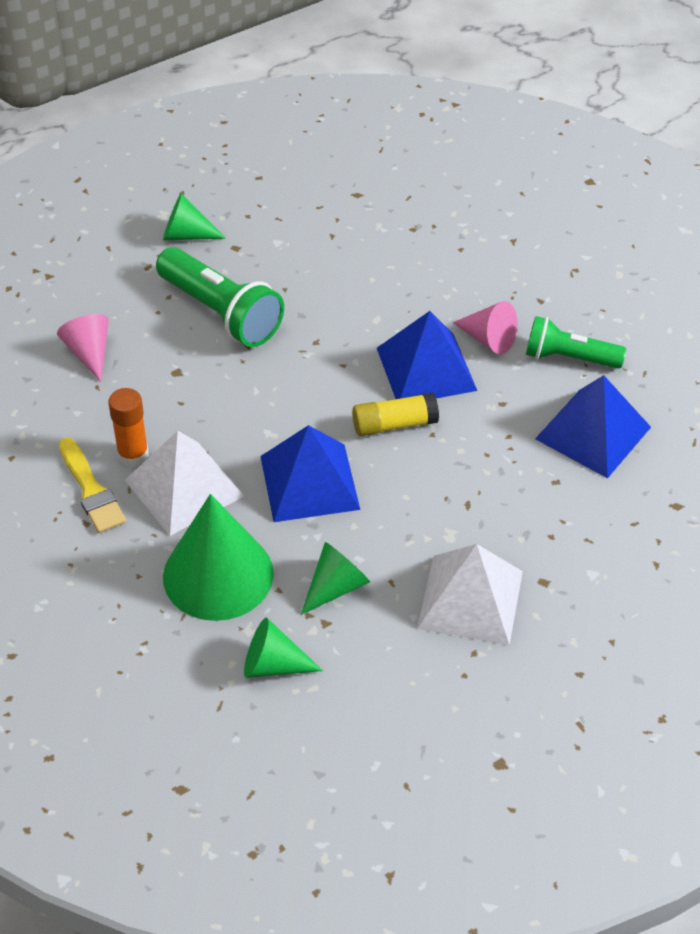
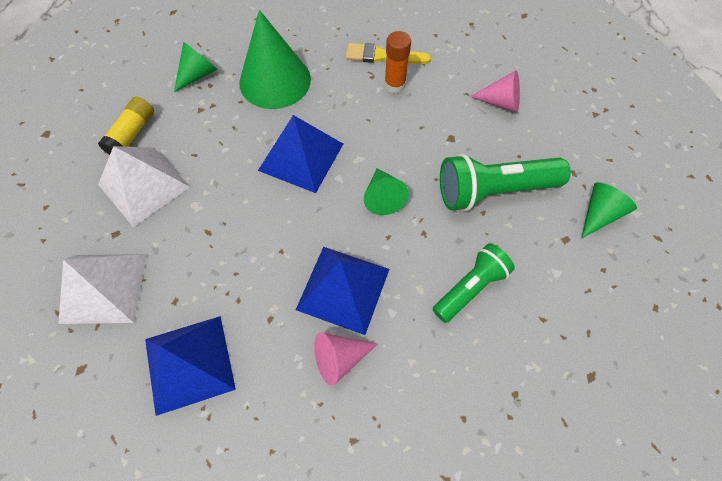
camera: 125 degrees right, 15 degrees up
white pyramid [125,431,244,536] -> white pyramid moved to [58,254,147,324]
green cone [301,542,370,615] -> green cone moved to [364,168,409,215]
yellow glue stick [352,392,439,436] -> yellow glue stick moved to [98,97,154,155]
green flashlight [526,316,626,369] -> green flashlight moved to [433,244,515,323]

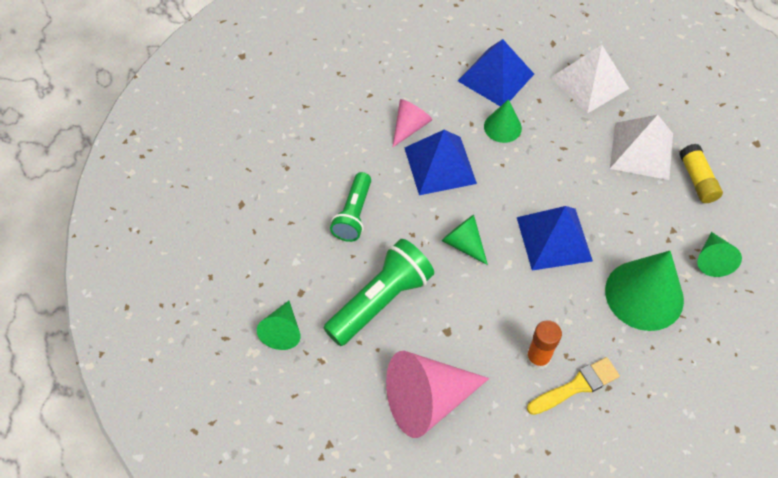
camera: 145 degrees right, 5 degrees down
pink cone [470,70,520,113] -> pink cone [386,351,489,438], size x1.85
none -> green cone [484,99,522,143]

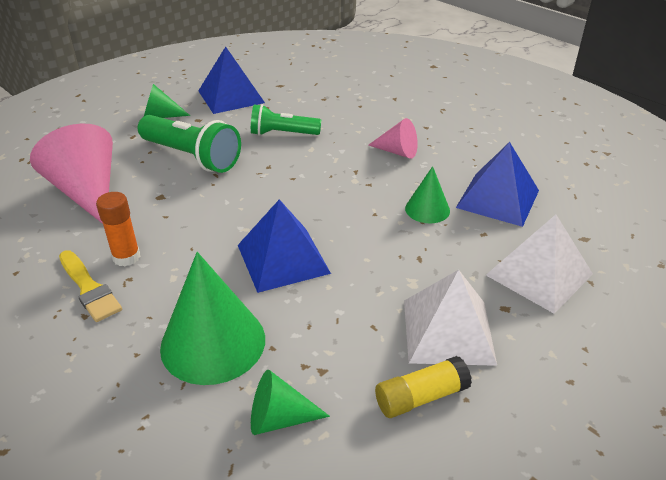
camera: 80 degrees right, 20 degrees down
blue pyramid [405,130,477,195] -> blue pyramid moved to [198,46,265,114]
green cone [441,215,488,265] -> none

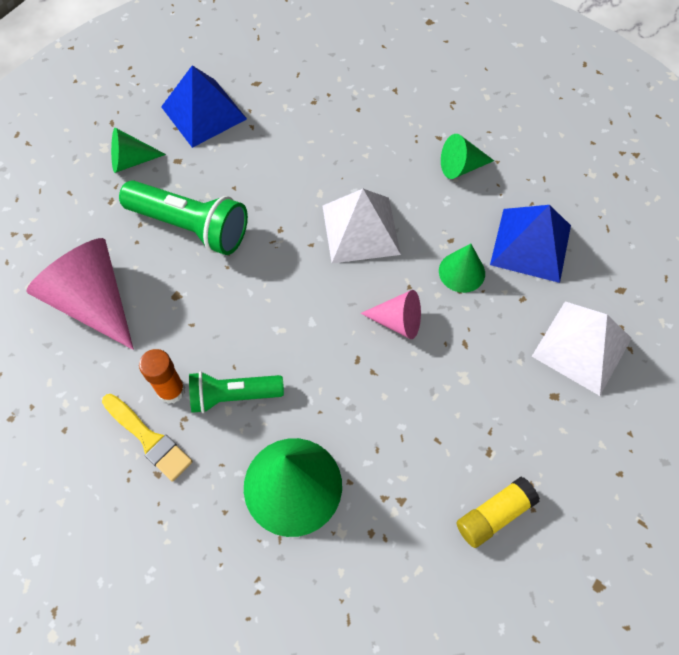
camera: 10 degrees left, 25 degrees up
blue pyramid [238,199,331,293] -> none
green flashlight [251,104,321,136] -> green flashlight moved to [189,371,284,413]
green cone [251,370,330,435] -> green cone moved to [441,134,494,179]
pink cone [369,118,418,159] -> pink cone moved to [360,290,421,339]
white pyramid [404,270,497,366] -> white pyramid moved to [323,189,401,263]

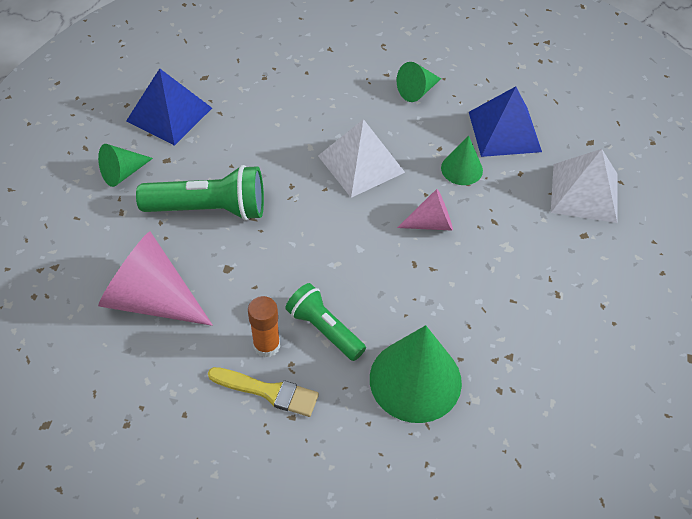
camera: 25 degrees left, 10 degrees down
green flashlight [189,371,284,413] -> green flashlight turned 75 degrees clockwise [285,283,366,361]
yellow glue stick [457,477,540,548] -> none

